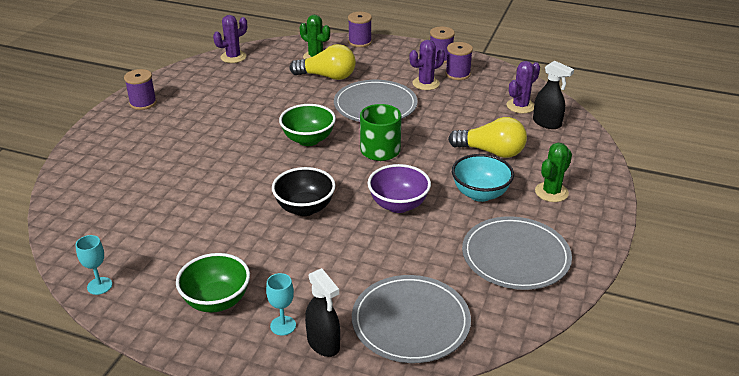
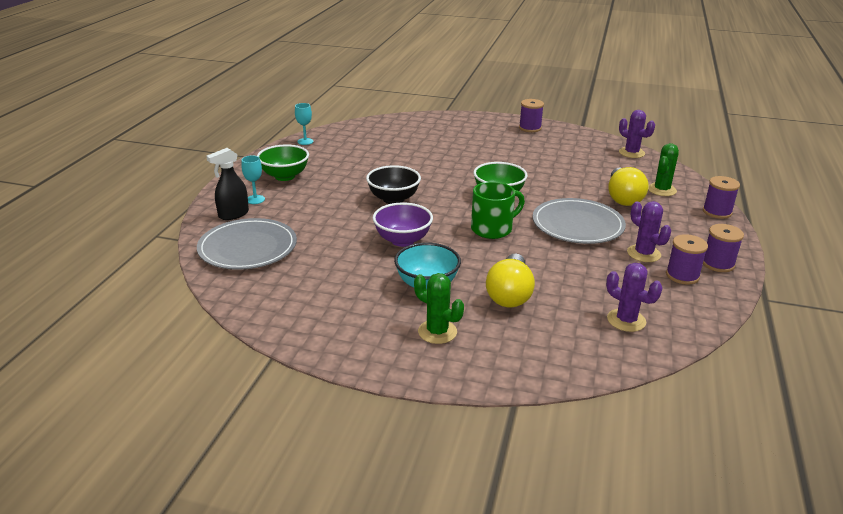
camera: 85 degrees right, 5 degrees down
grey plate [462,216,572,290] -> none
black spray bottle [533,61,574,129] -> none

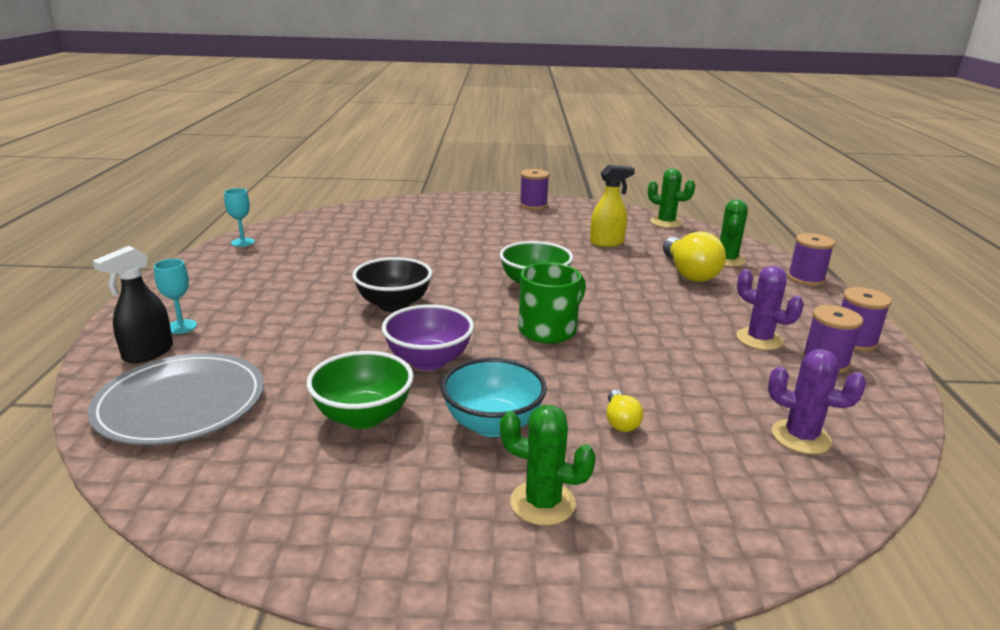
camera: 15 degrees left, 5 degrees down
green bowl [257,144,309,181] -> green bowl moved to [307,351,414,429]
yellow light bulb [486,254,535,308] -> yellow light bulb [606,390,643,432], size x0.49
grey plate [532,198,626,244] -> none
purple cactus [619,110,655,158] -> green cactus [648,168,695,228]
none -> yellow spray bottle [590,165,635,247]

